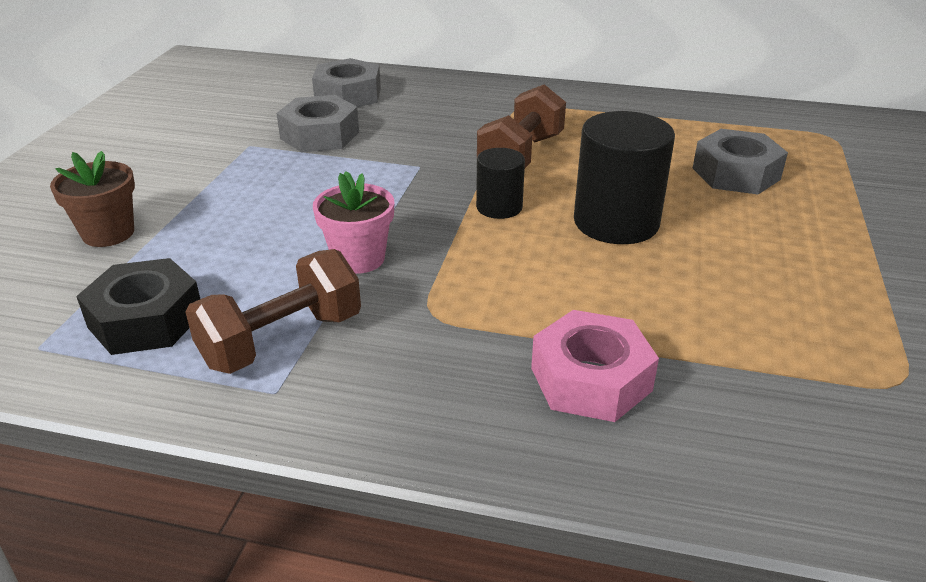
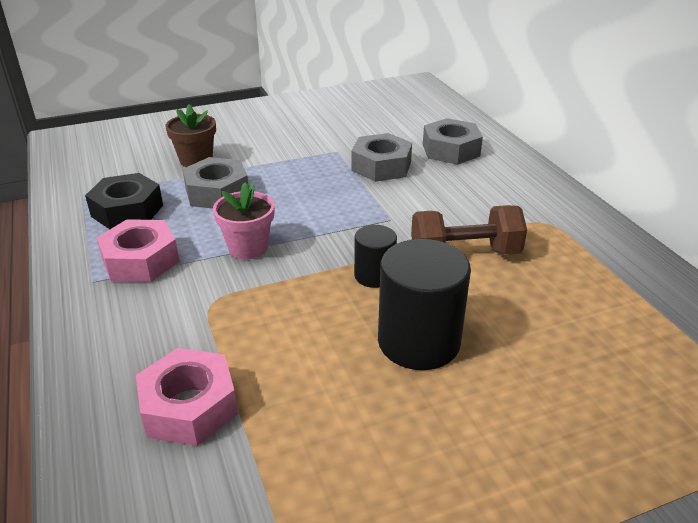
camera: 55 degrees right, 0 degrees up
brown dumbbell [186,249,361,374] -> pink nut [97,219,180,282]
grey nut [693,129,788,195] -> grey nut moved to [183,157,248,209]

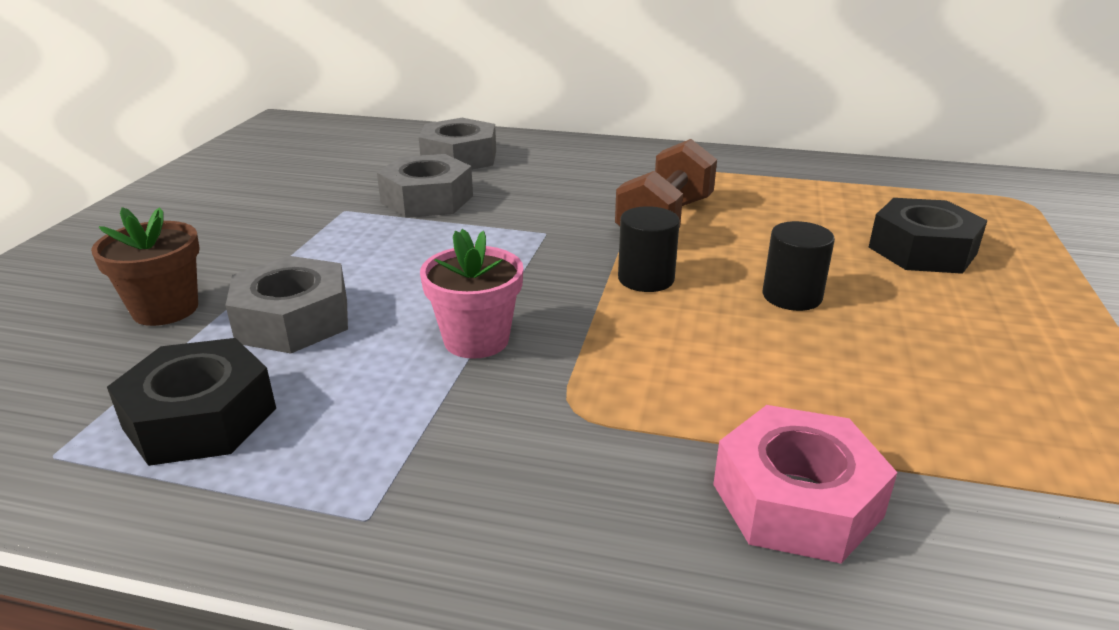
camera: 55 degrees left, 5 degrees down
pink nut [97,219,180,282] -> none
black cylinder [378,239,471,370] -> black cylinder [763,221,835,311], size x0.56
none -> black nut [869,198,988,274]

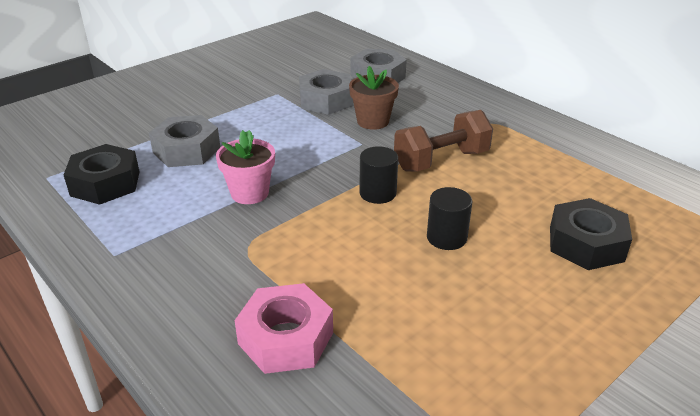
camera: 35 degrees right, 5 degrees up
brown flower pot [91,207,200,326] -> brown flower pot moved to [349,66,399,130]

